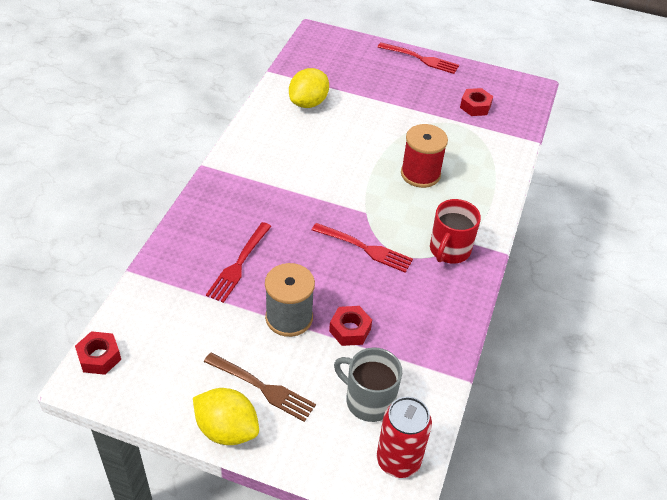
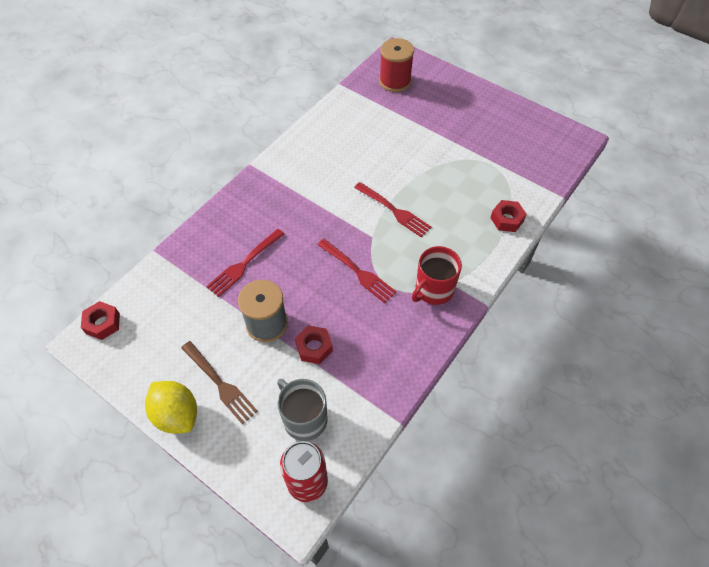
camera: 20 degrees right, 10 degrees up
yellow lemon [289,68,329,108] -> none
red fork [378,42,459,74] -> red fork moved to [354,182,432,238]
red spool [401,124,448,188] -> red spool moved to [379,38,414,92]
red nut [460,88,493,116] -> red nut moved to [490,200,527,232]

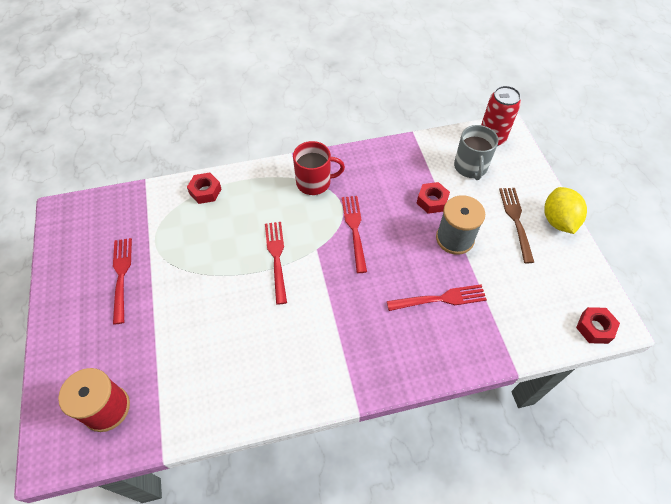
camera: 140 degrees left, 0 degrees up
none -> red fork [113,238,132,324]

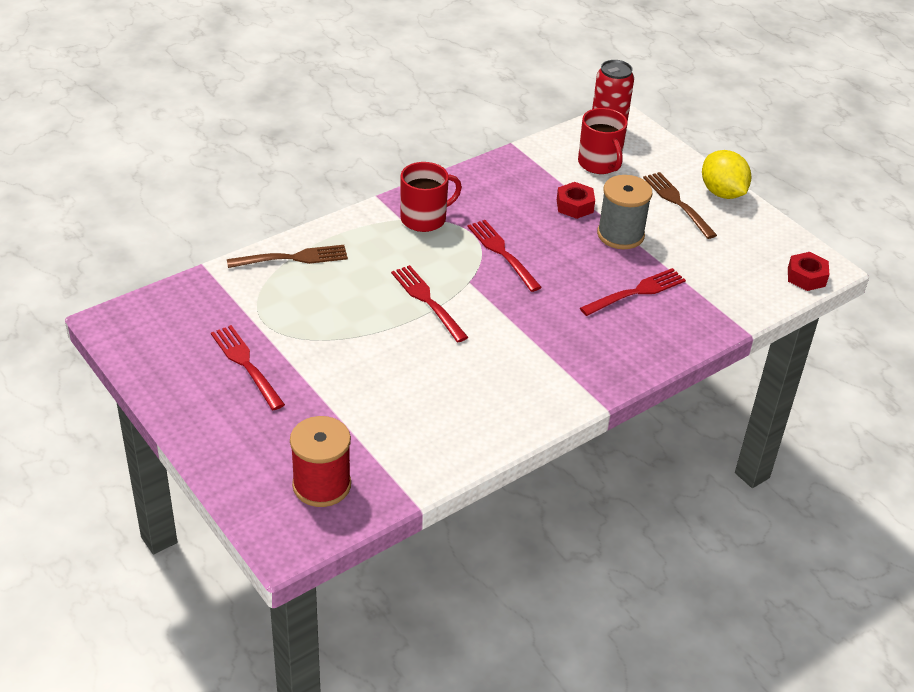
camera: 25 degrees left, 15 degrees down
red nut [187,173,221,204] -> brown fork [227,245,348,268]
grey mug [454,125,499,180] -> red mug [578,108,628,174]

